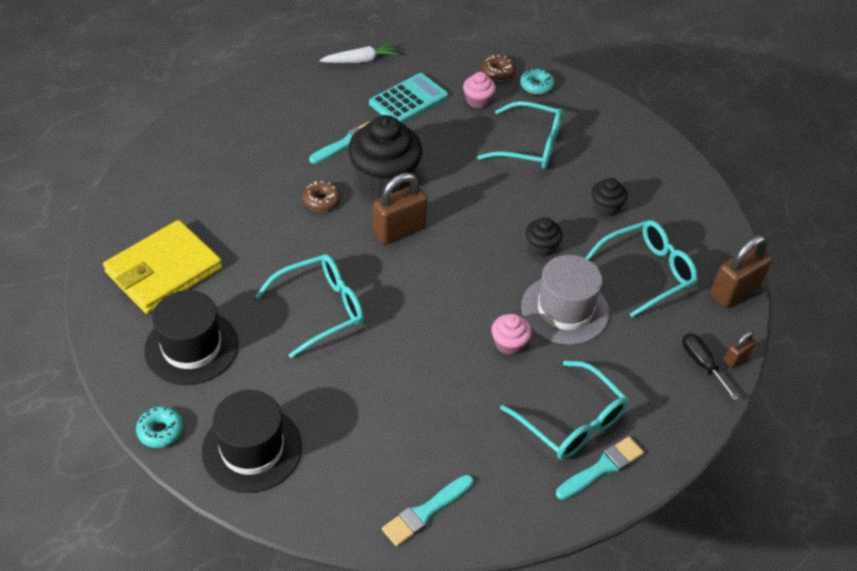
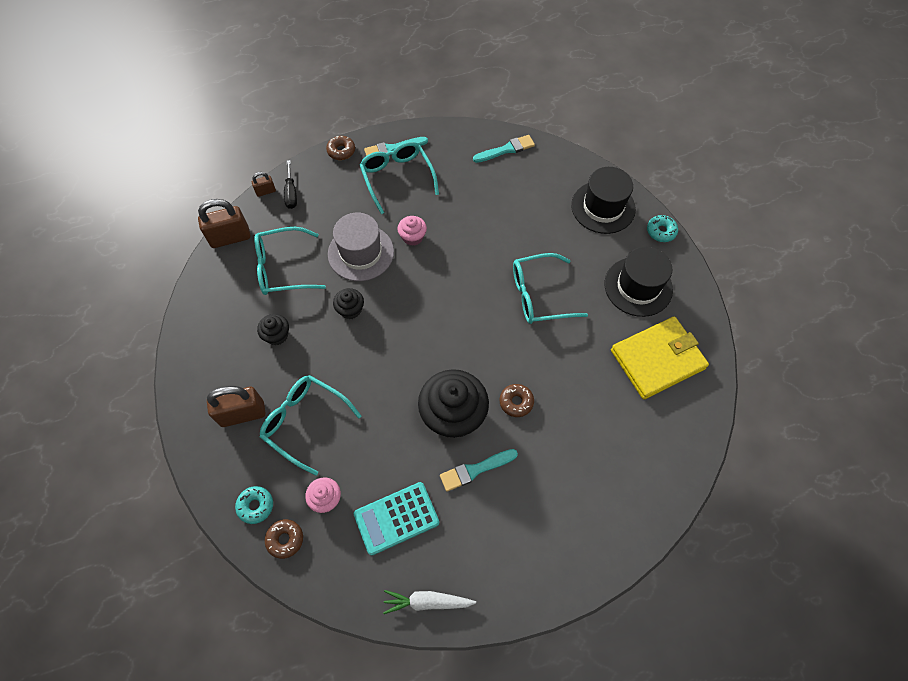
camera: 160 degrees left, 15 degrees up
brown padlock [373,173,427,244] -> brown padlock moved to [207,386,266,427]
none -> brown donut [326,136,355,160]

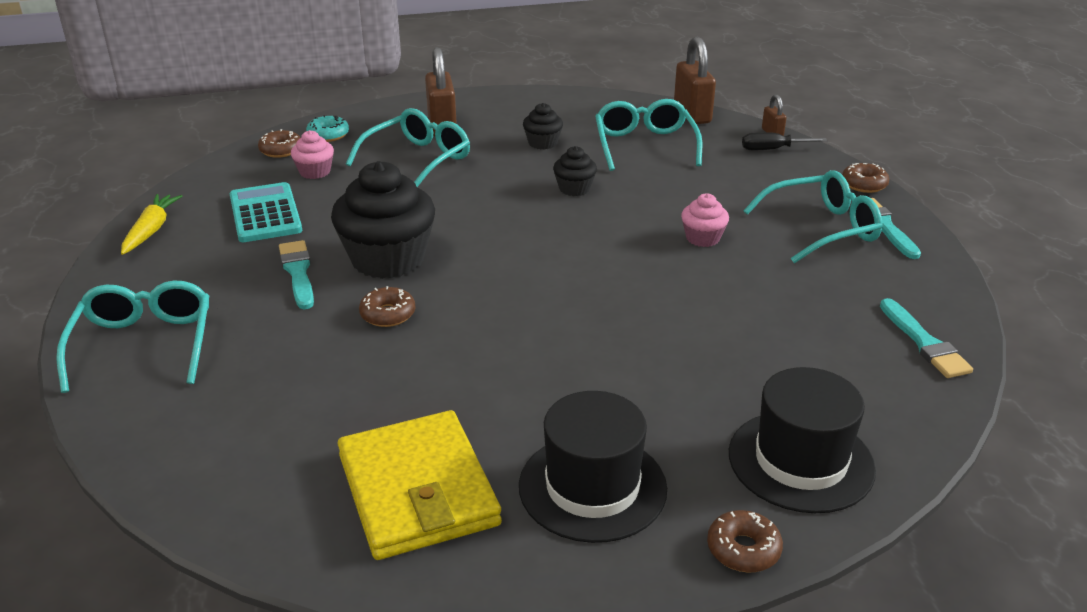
camera: 95 degrees right, 30 degrees down
grey hat [328,213,394,281] -> none
white carrot [383,590,476,614] -> yellow carrot [121,194,182,255]
turquoise glasses [513,253,588,324] -> turquoise glasses moved to [56,281,209,393]
turquoise donut [647,215,678,242] -> brown donut [707,510,783,572]

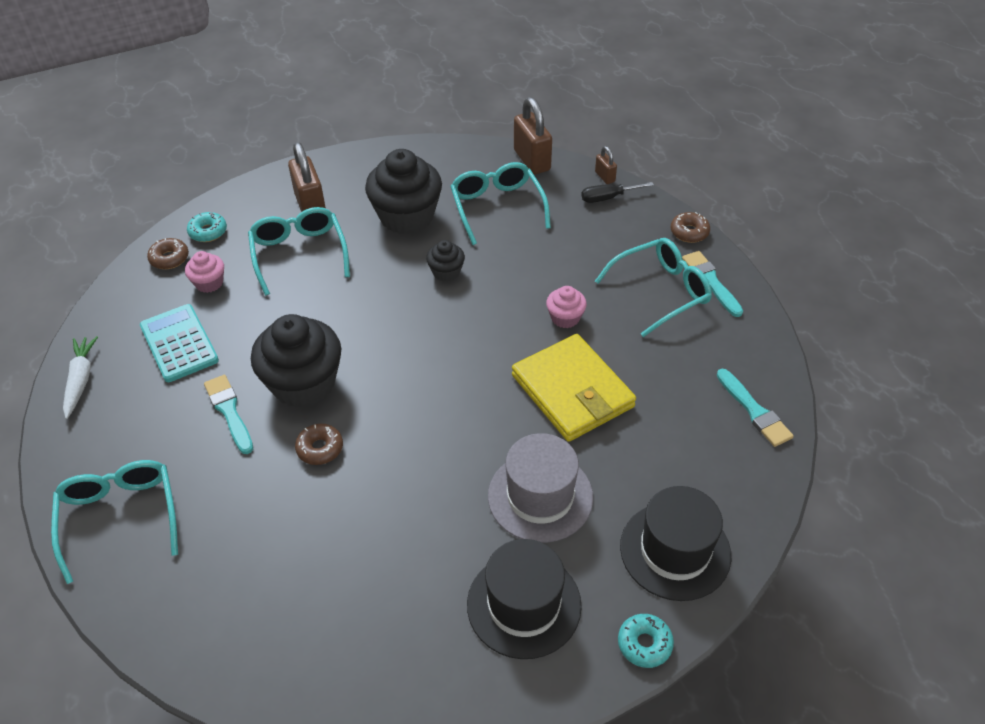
camera: 10 degrees left, 15 degrees up
yellow carrot [121,194,182,255] -> white carrot [63,336,98,419]
yellow wallet [338,410,502,560] -> yellow wallet moved to [512,334,636,442]
turquoise glasses [346,108,470,187] -> turquoise glasses turned 45 degrees counterclockwise [248,207,350,296]
black cupcake [523,103,563,150] -> black cupcake [365,149,442,234], size x2.07
brown donut [707,510,783,572] -> turquoise donut [618,614,674,668]
none -> grey hat [488,433,593,543]

